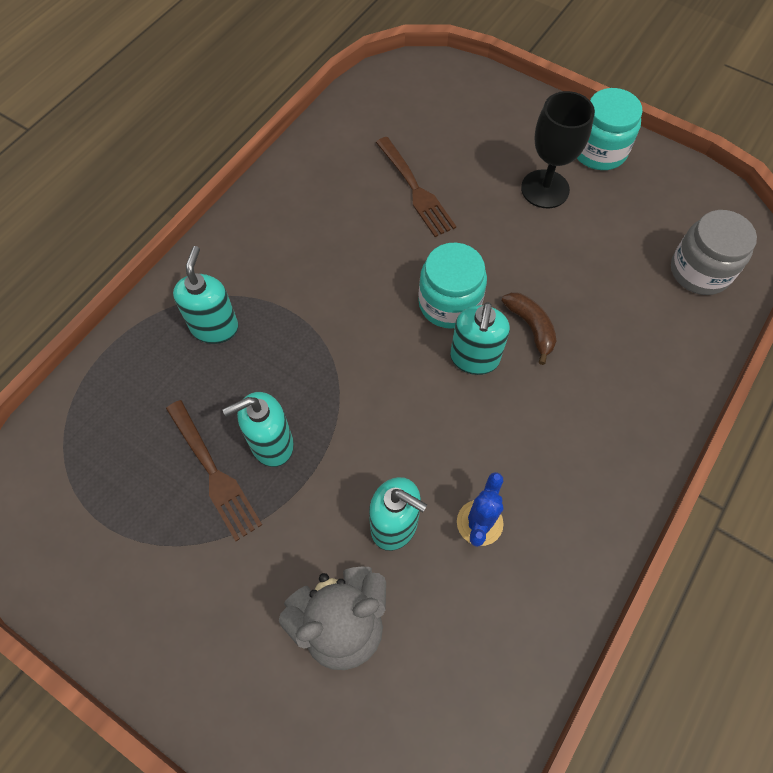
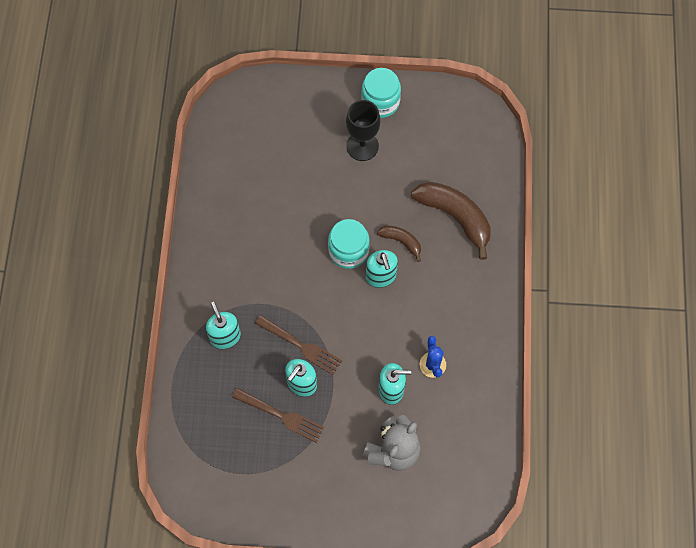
camera: 30 degrees left, 5 degrees up
brown fork [376,137,456,237] -> brown fork moved to [255,315,342,375]
grey jar [671,210,757,295] -> none
none -> brown banana [411,182,490,260]

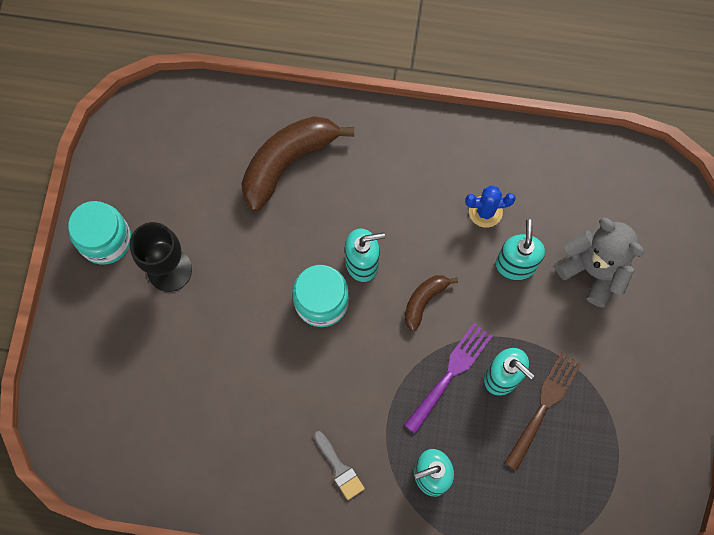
camera: 85 degrees left, 5 degrees up
brown fork [255,315,342,375] -> purple fork [404,323,492,434]
brown banana [377,226,421,262] -> brown banana moved to [404,275,458,331]
none -> grey brush [314,431,365,500]

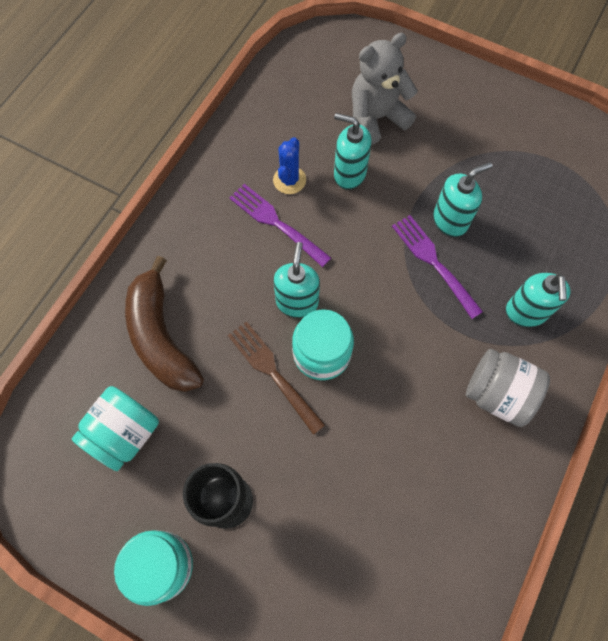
camera: 70 degrees left, 5 degrees down
grey brush [314,431,365,500] -> grey jar [466,349,550,427]
brown banana [404,275,458,331] -> none
brown fork [504,352,581,471] -> brown fork moved to [228,321,325,435]
none -> turquoise jar [72,386,159,471]
none -> purple fork [229,184,331,267]

